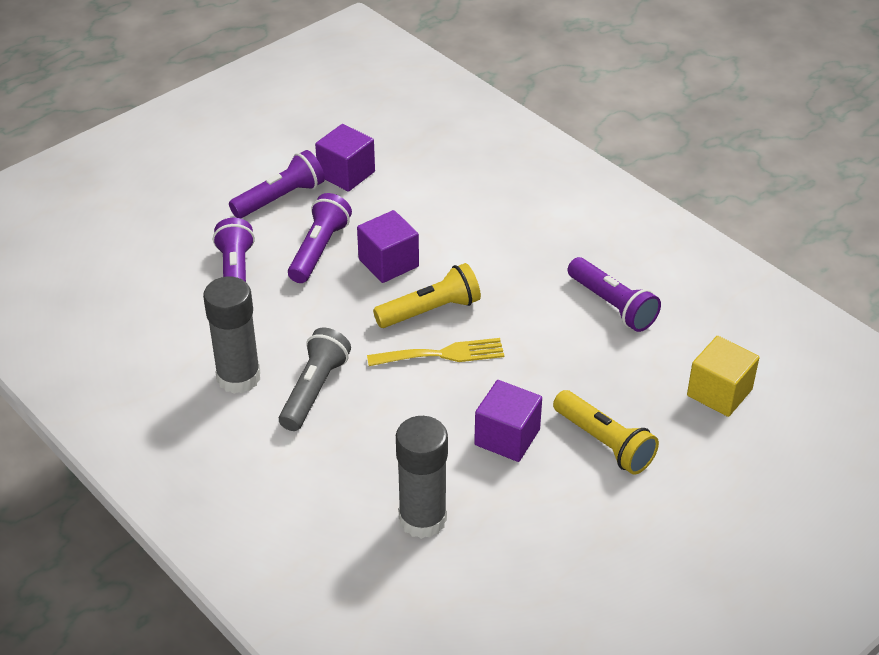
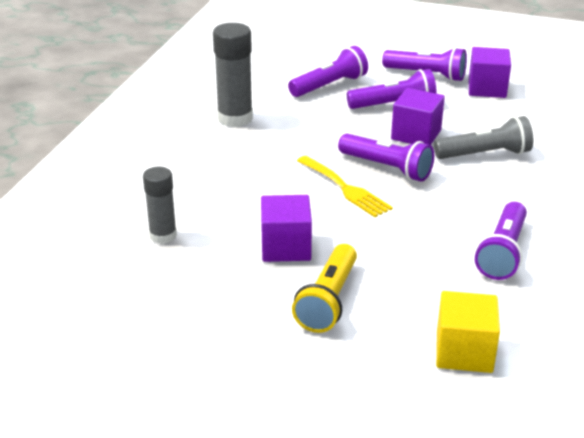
camera: 60 degrees right, 10 degrees down
grey flashlight [279,328,351,431] -> grey flashlight moved to [434,116,533,159]
yellow flashlight [373,263,481,328] -> purple flashlight [338,133,434,182]
grey glue stick [396,416,448,539] -> grey glue stick [143,167,177,244], size x0.64

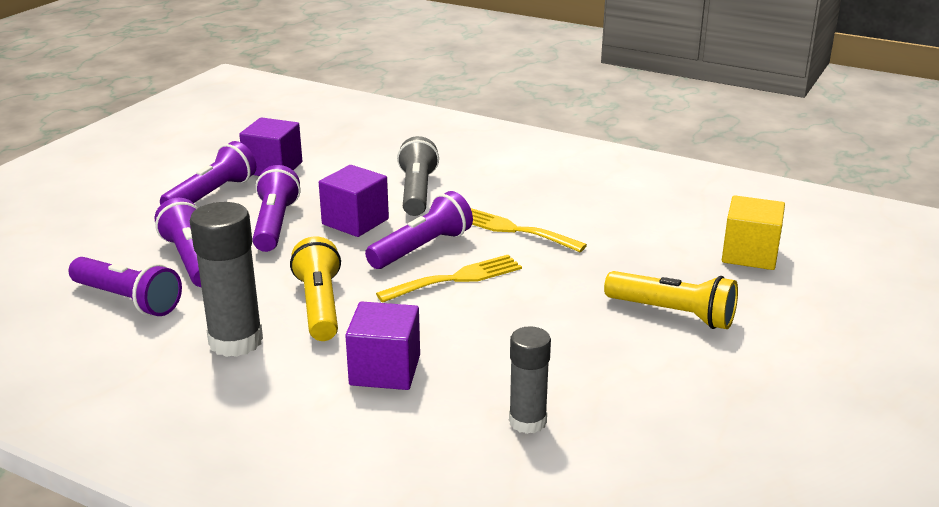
camera: 80 degrees left, 5 degrees down
purple cube [261,195,312,262] -> purple cube moved to [345,301,420,390]
purple flashlight [475,202,527,280] -> purple flashlight moved to [68,257,182,316]
none -> yellow flashlight [290,237,341,341]
none -> yellow fork [471,208,587,252]

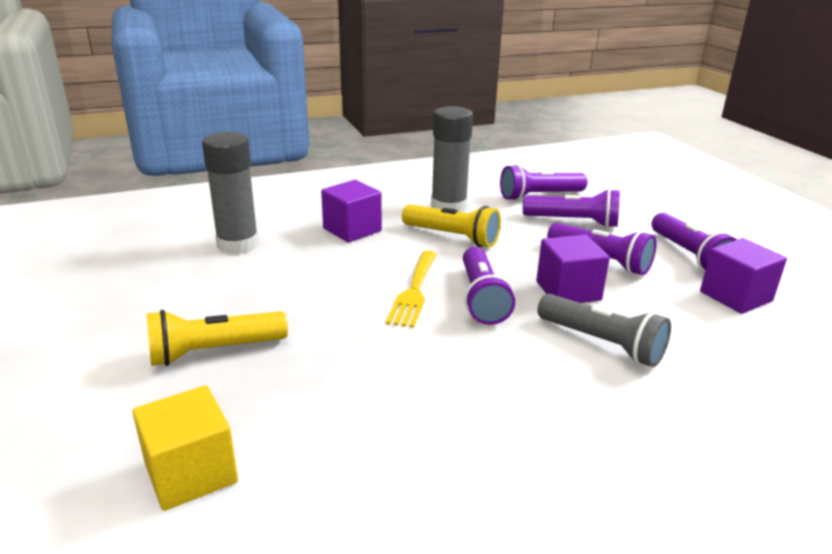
camera: 130 degrees right, 0 degrees up
yellow fork [471,208,587,252] -> none
grey glue stick [509,326,551,434] -> grey glue stick [202,132,259,254], size x1.57

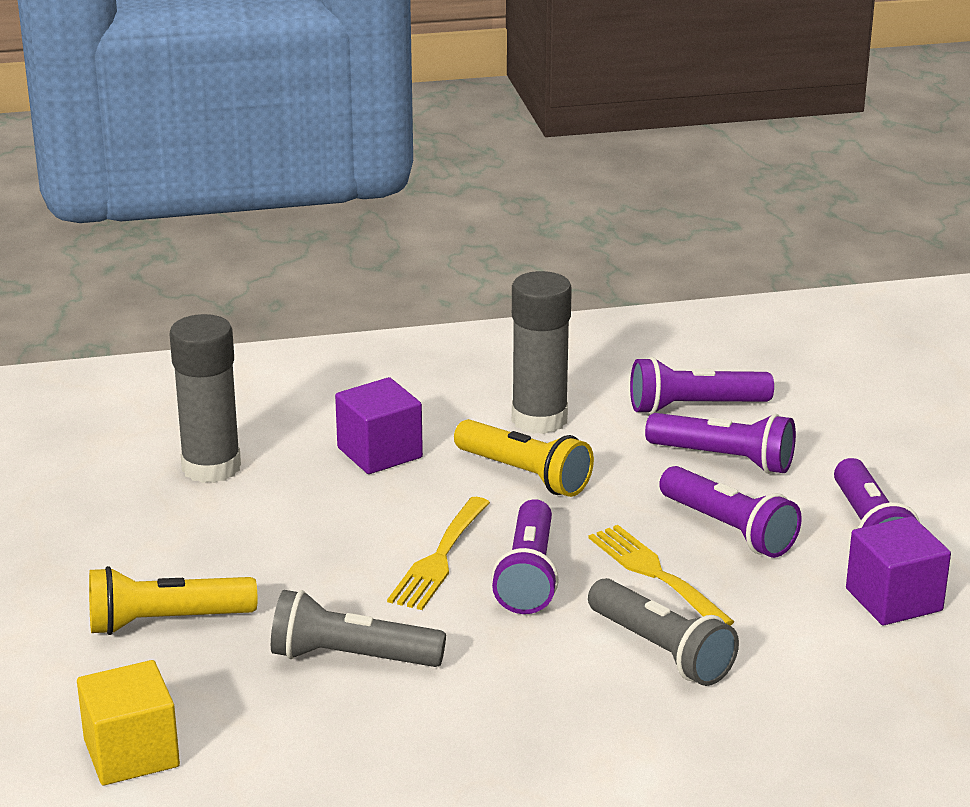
camera: 10 degrees right, 0 degrees up
purple cube [536,235,610,303] -> yellow fork [589,525,734,626]
none -> grey flashlight [271,590,446,667]

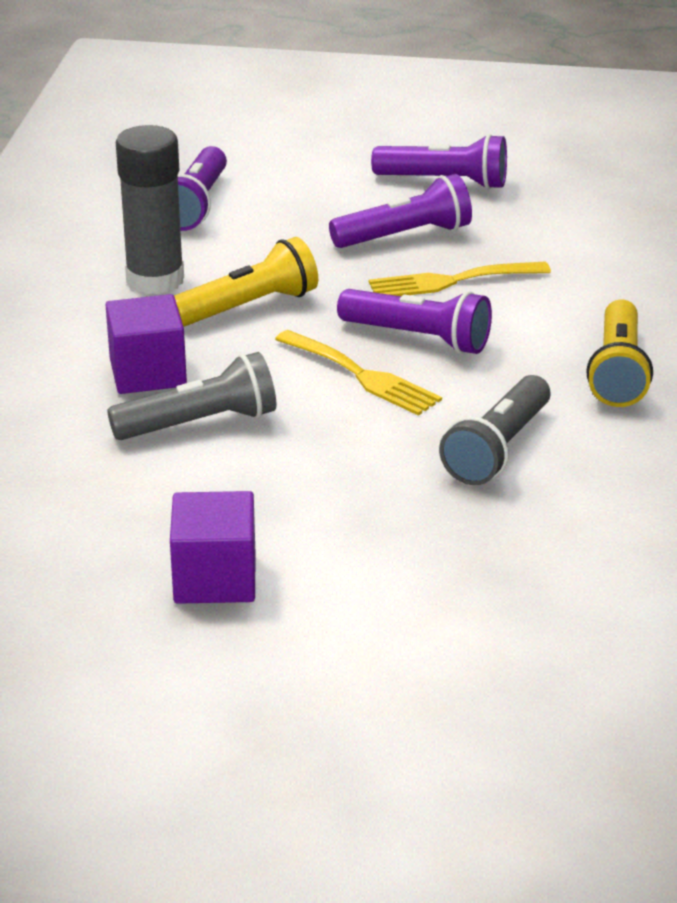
camera: 70 degrees left, 5 degrees up
yellow cube [77,660,180,785] -> none
yellow flashlight [89,566,257,635] -> yellow flashlight moved to [586,300,653,407]
grey glue stick [170,314,241,483] -> none
grey flashlight [588,578,739,686] -> grey flashlight moved to [107,352,276,440]
purple flashlight [645,413,796,474] -> none
purple cube [846,516,951,625] -> purple cube moved to [170,491,256,604]

